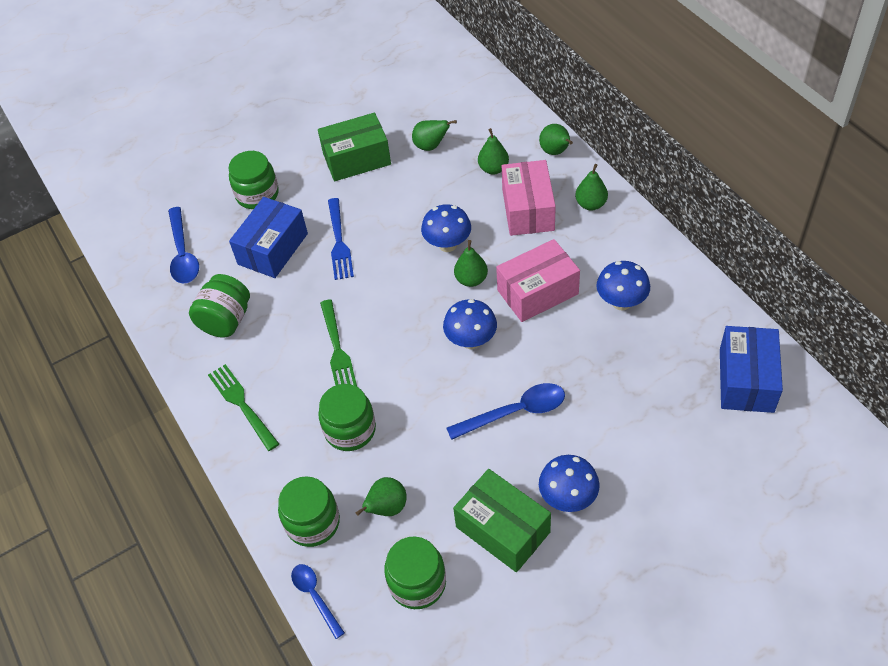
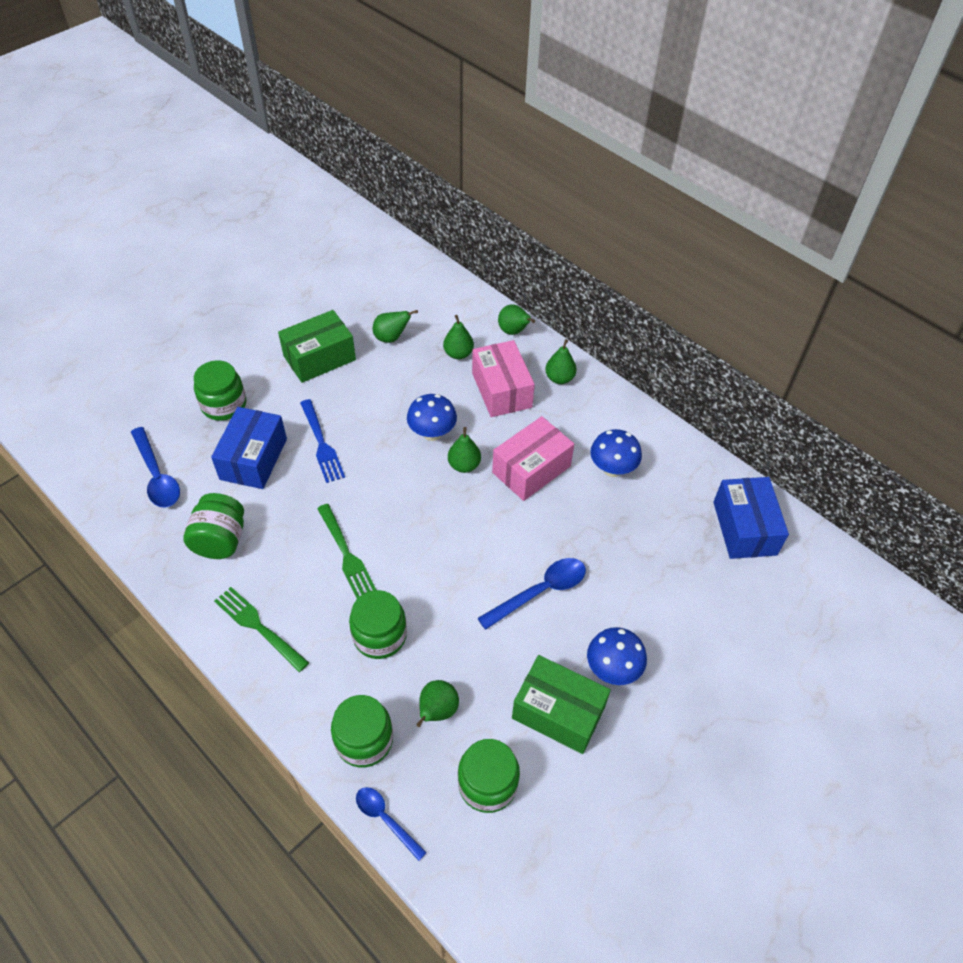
camera: 20 degrees left, 0 degrees up
blue mushroom [443,299,497,349] -> none

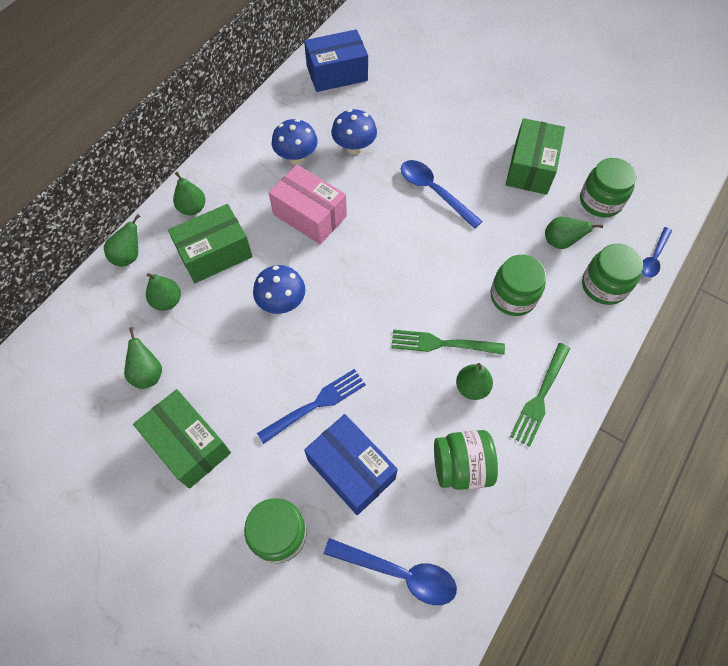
camera: 100 degrees left, 10 degrees up
blue spoon [131,427,180,508] -> blue spoon turned 60 degrees clockwise [324,538,457,605]
blue box [211,407,287,489] -> blue box turned 45 degrees clockwise [304,414,398,515]
green fork [317,504,376,599] -> green fork turned 135 degrees counterclockwise [392,330,505,355]
green pear [448,427,481,473] -> green pear moved to [456,363,493,400]
pink box [472,340,535,417] -> green box [168,204,253,283]
blue mushroom [587,627,647,685] -> blue mushroom moved to [331,109,377,155]

